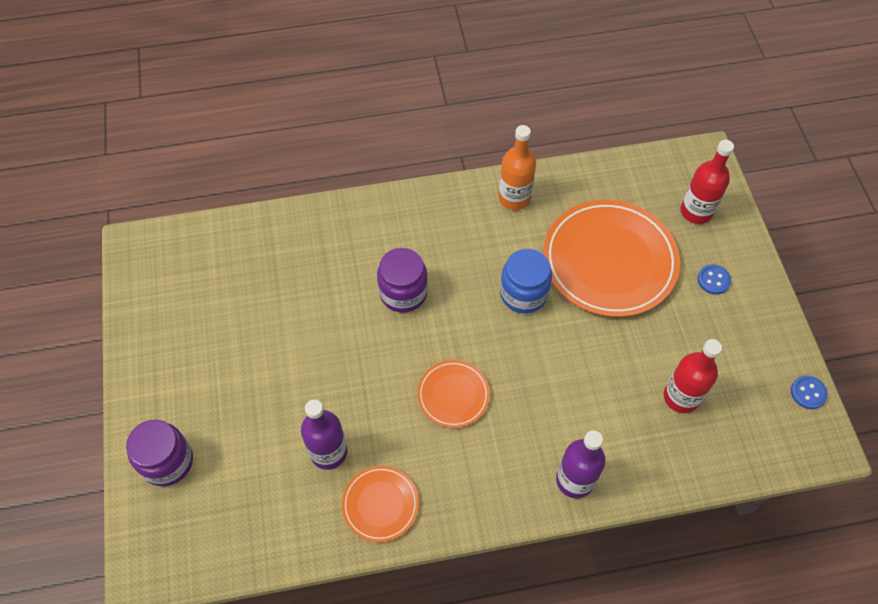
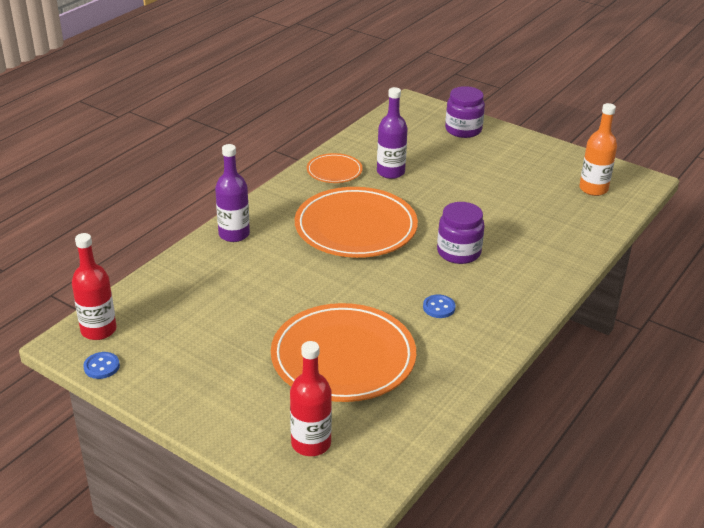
camera: 135 degrees right, 25 degrees down
orange plate [417,360,490,428] -> orange plate [295,187,418,258], size x2.02
orange bottle [498,125,536,210] -> orange bottle moved to [579,103,617,196]
blue jar [500,249,552,314] -> none
red bottle [664,339,722,413] -> red bottle moved to [72,233,117,340]
blue button [697,264,731,295] -> blue button moved to [423,294,455,318]

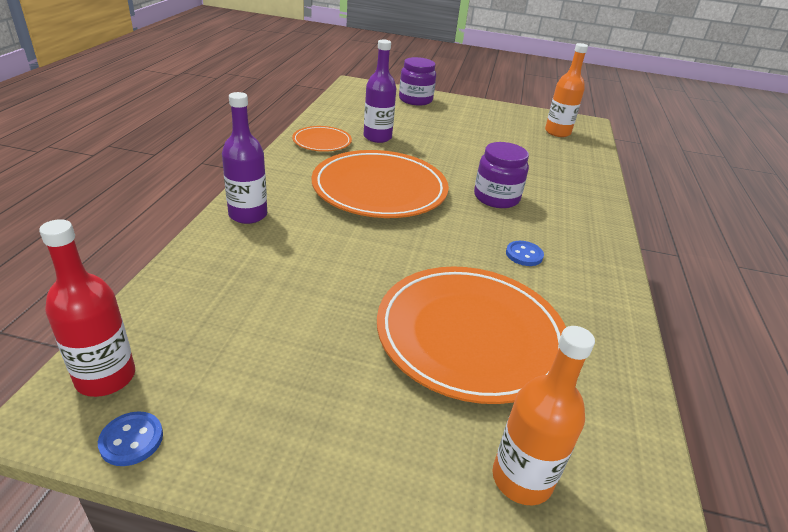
camera: 25 degrees left, 0 degrees up
red bottle [290,341,332,456] -> orange bottle [492,326,595,506]

